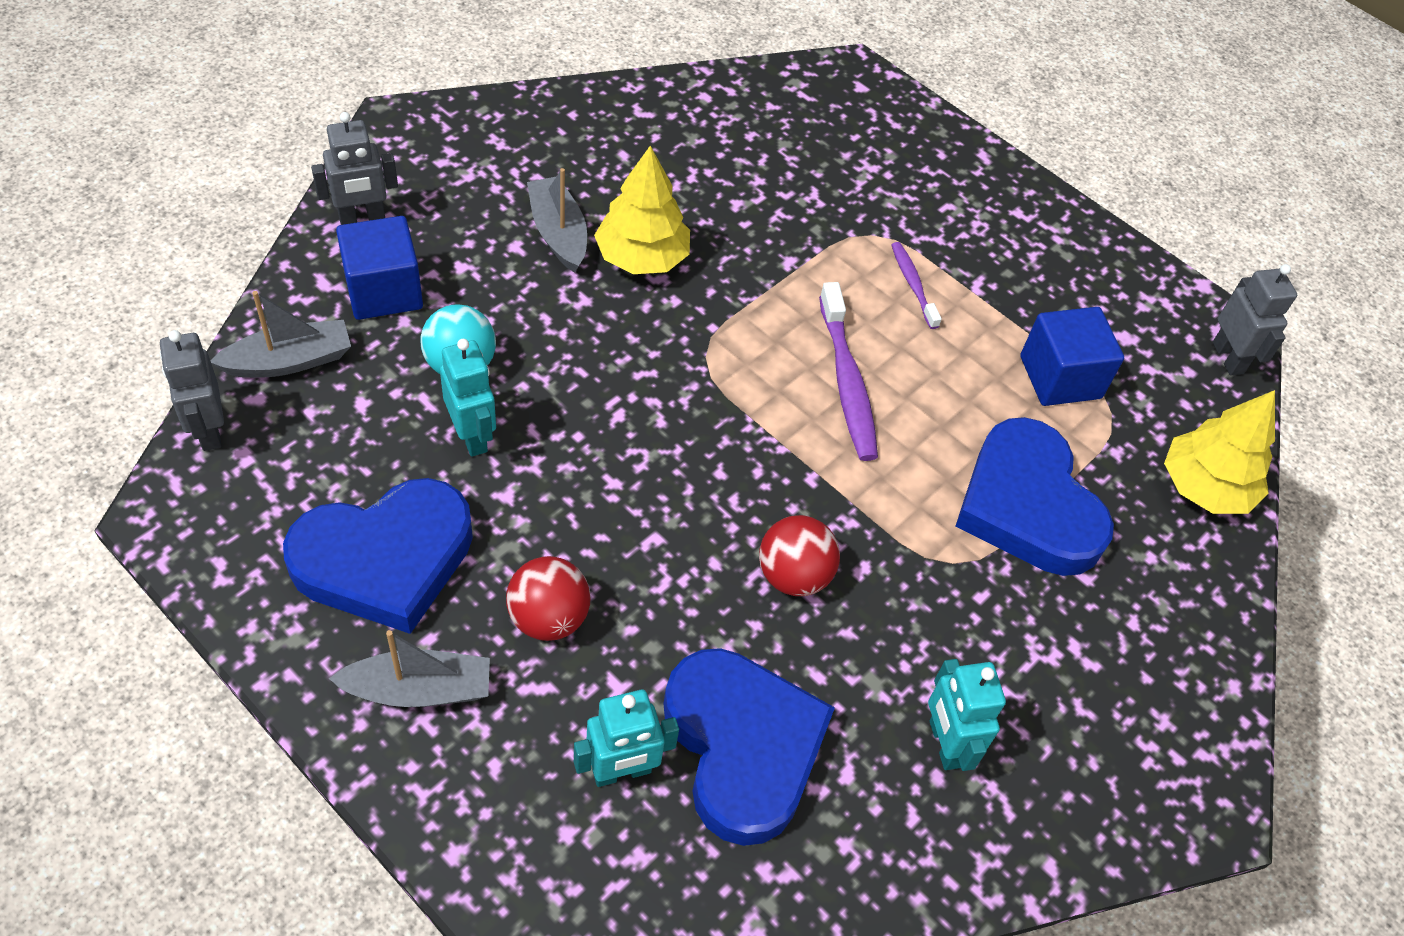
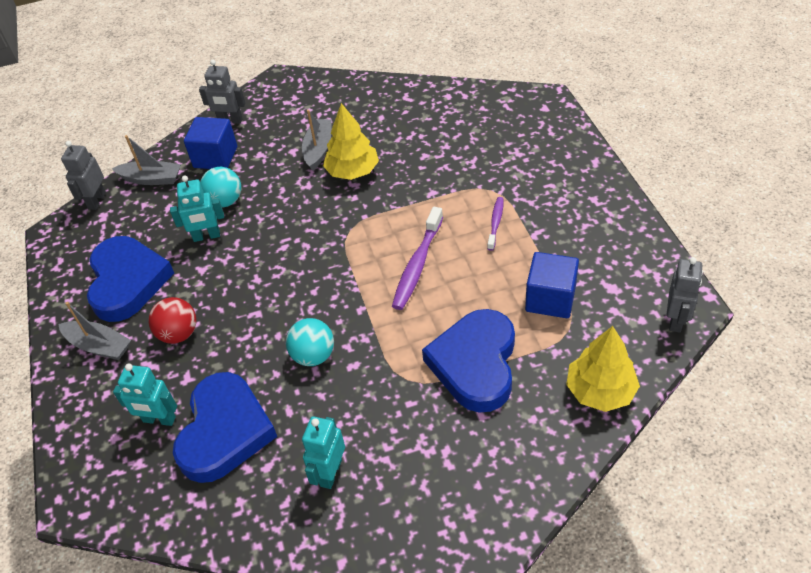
camera: 40 degrees right, 5 degrees down
blue heart [283,478,473,634] -> blue heart turned 105 degrees counterclockwise [87,236,174,322]
turquoise robot [440,339,496,457] -> turquoise robot turned 75 degrees clockwise [170,176,224,242]
red ball [759,515,840,596] -> turquoise ball [286,318,334,366]

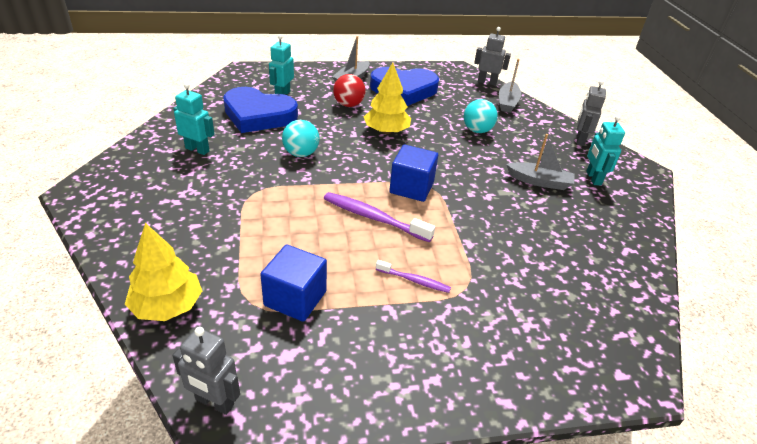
camera: 90 degrees right, 10 degrees down
turquoise robot [170,176,224,242] -> turquoise robot moved to [586,115,625,185]
blue cube [184,117,237,169] -> blue cube moved to [389,145,438,202]
yellow tree [323,103,379,180] -> yellow tree moved to [364,63,411,134]
blue heart [422,309,515,413] -> none

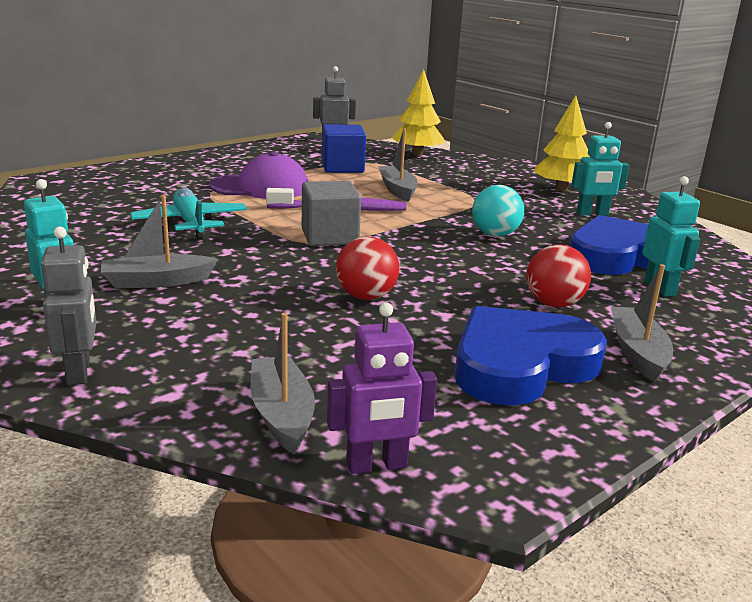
camera: 150 degrees right, 15 degrees down
yellow tree [364,63,411,134] -> yellow tree moved to [534,96,590,192]
purple toothbrush [376,260,451,293] -> purple cap [209,152,308,199]
blue cube [389,145,438,202] -> grey cube [302,181,361,246]
turquoise ball [463,99,498,133] -> none
grey robot [474,27,511,86] -> purple robot [327,302,437,474]
none -> turquoise plane [130,188,248,240]
none -> red ball [336,236,399,300]
none -> grey boat [378,128,418,202]

